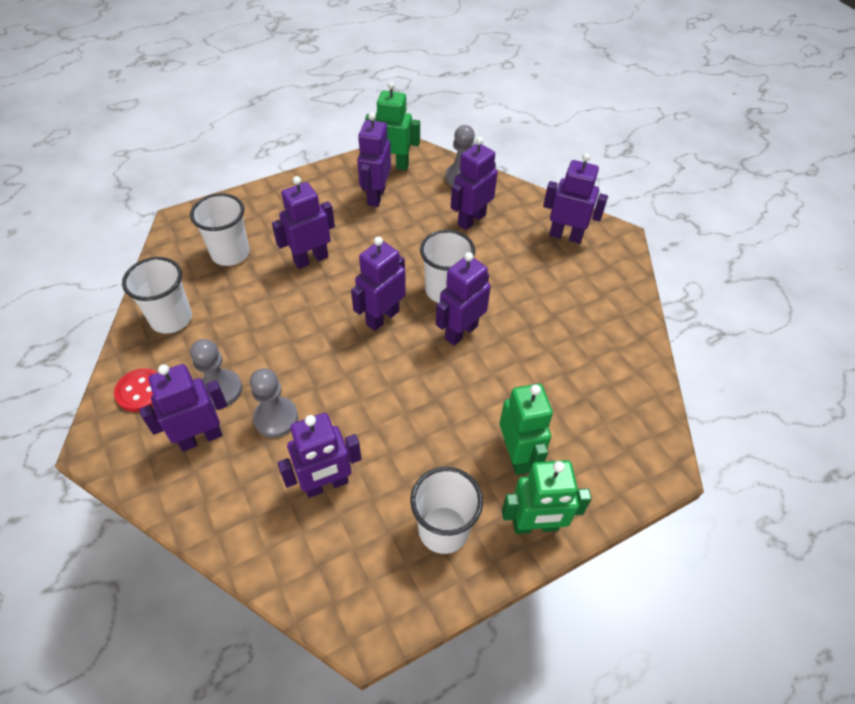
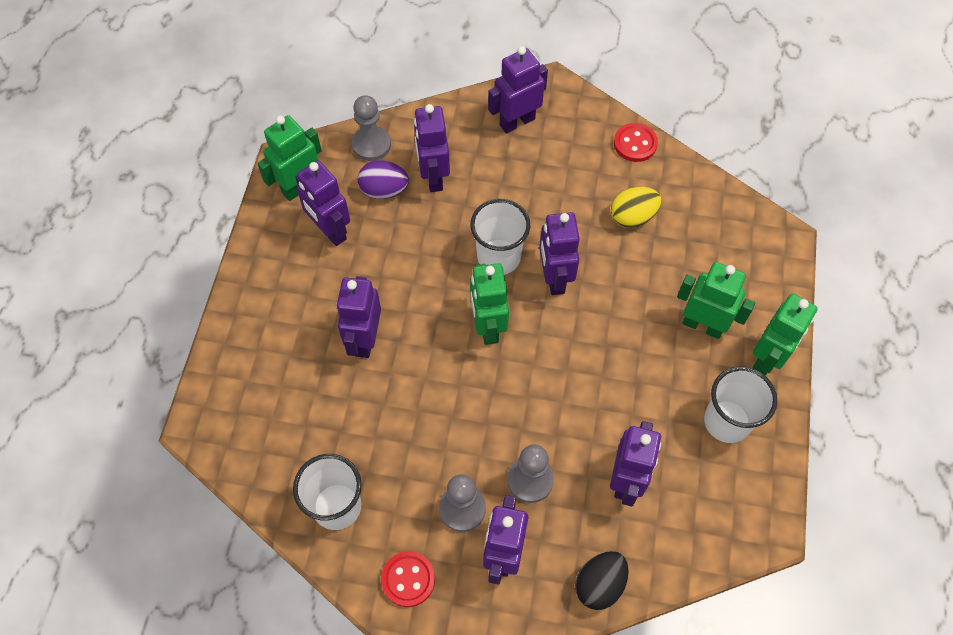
camera: 50 degrees left, 10 degrees up
white cup [190,193,250,266] -> none
purple robot [351,237,406,331] -> green robot [470,263,509,345]
none -> purple egg [358,160,409,199]
none -> black egg [575,551,629,610]
none -> yellow egg [611,187,661,228]
none -> red button [614,123,658,162]

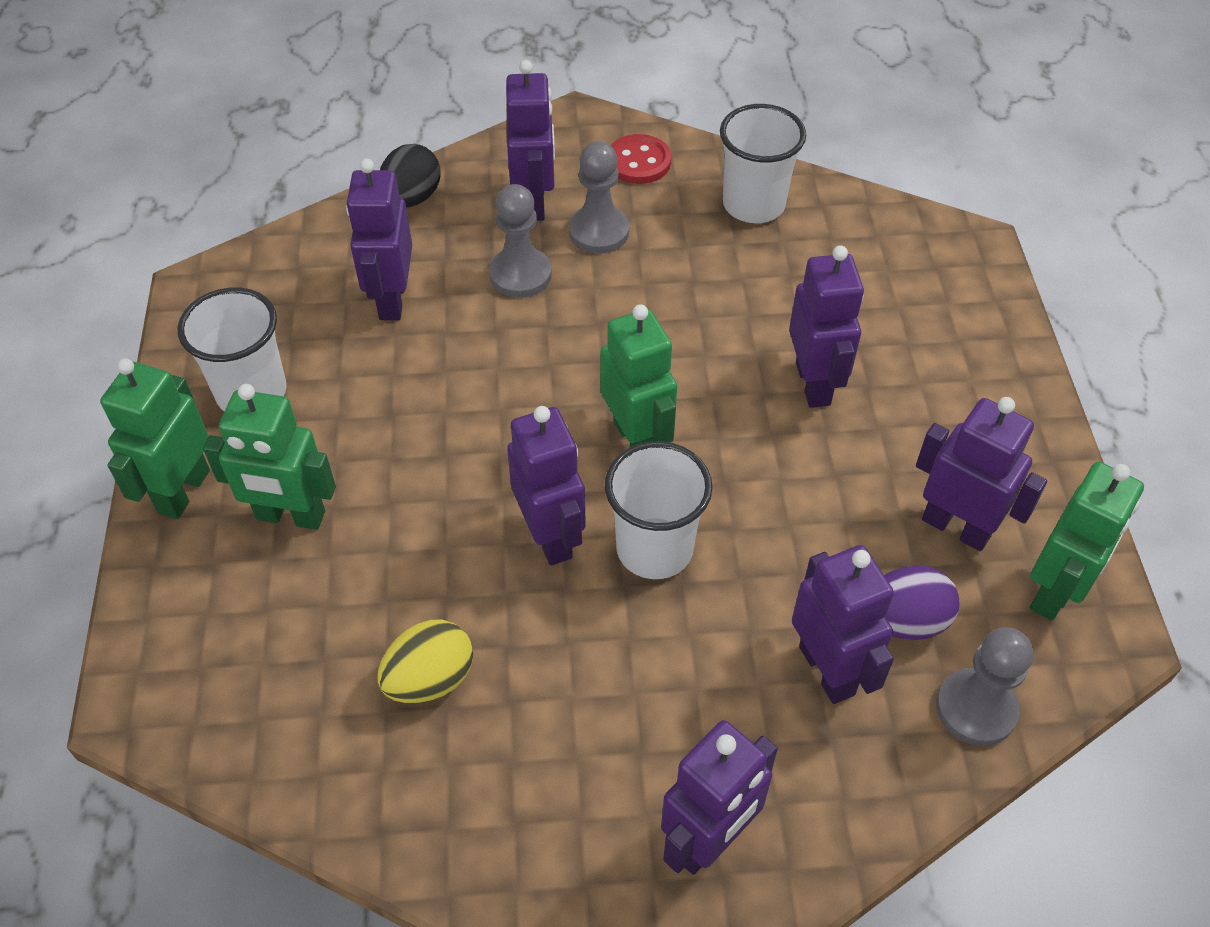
camera: 165 degrees right, 10 degrees down
red button [614,123,658,162] -> none

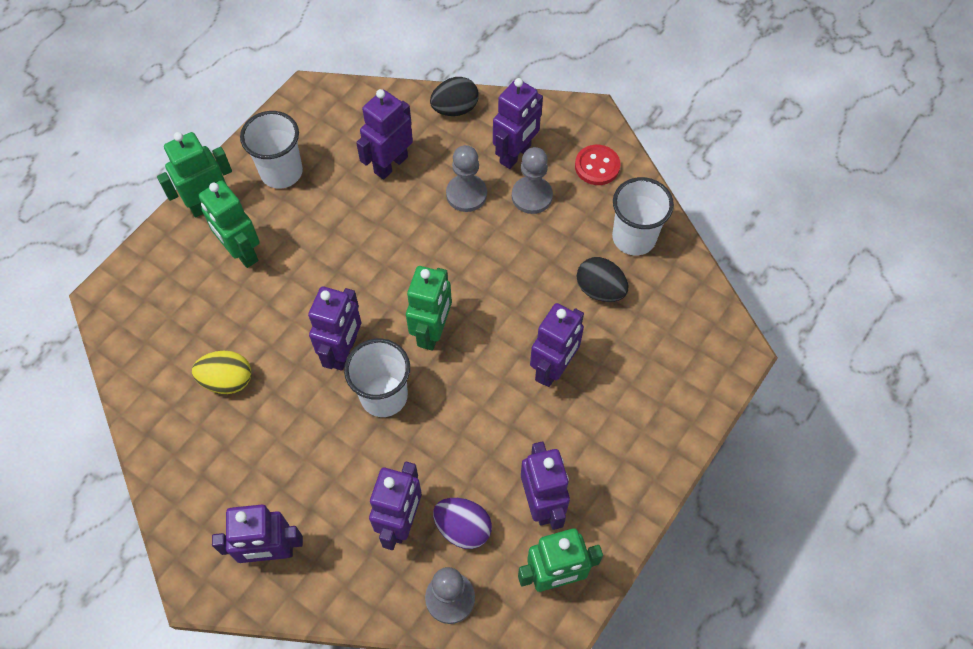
camera: 40 degrees right, 10 degrees up
none -> black egg [577,257,628,302]

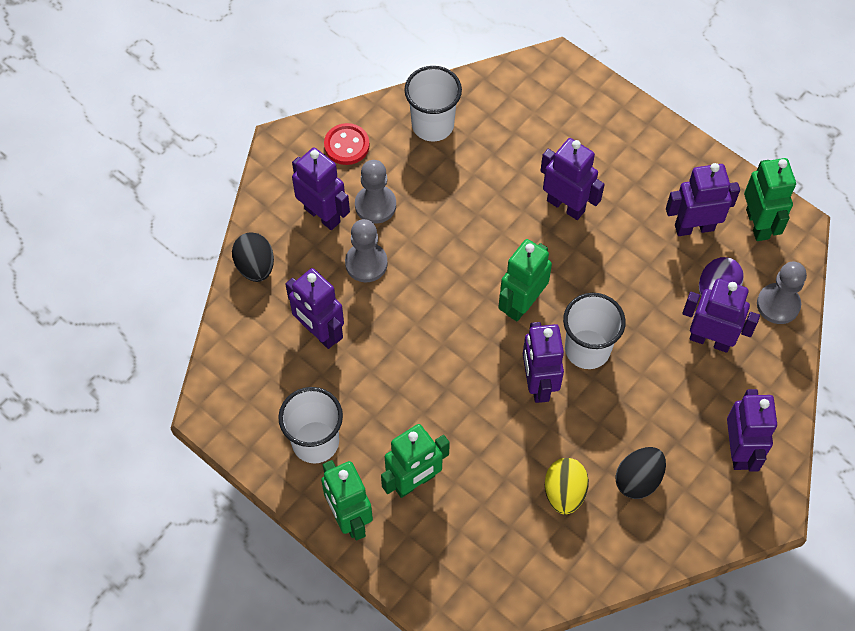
camera: 85 degrees left, 0 degrees up
purple robot [308,286,361,371] -> purple robot turned 120 degrees counterclockwise [523,322,564,403]
green robot [406,266,452,351] -> green robot turned 75 degrees counterclockwise [498,239,552,321]
black egg [577,257,628,302] -> black egg moved to [615,447,666,499]

